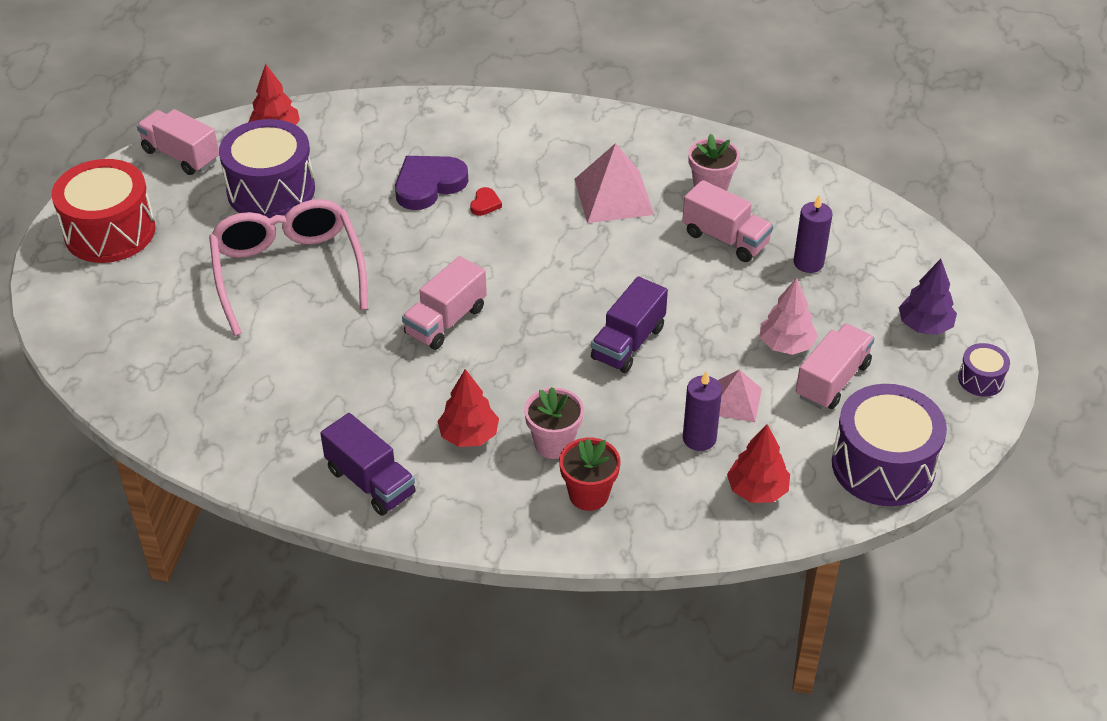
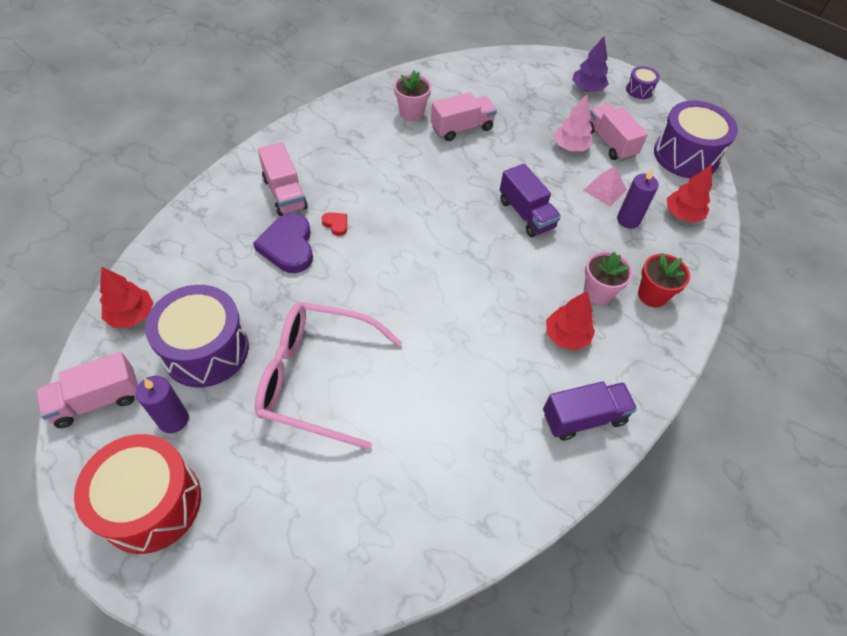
camera: 65 degrees left, 10 degrees up
pink truck [402,256,487,350] -> pink truck moved to [258,142,308,216]
pink pyramid [574,143,654,223] -> none
purple candle [794,194,832,273] -> purple candle moved to [136,376,189,433]

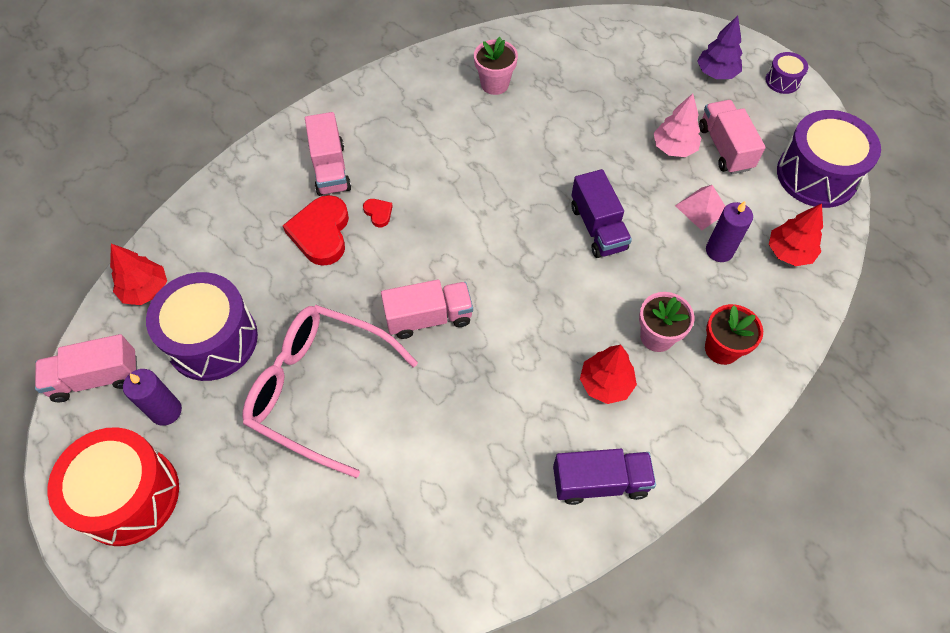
camera: 15 degrees right, 5 degrees up
purple heart [253,213,313,273] -> red heart [283,195,349,266]
pink truck [431,92,497,141] -> pink truck moved to [381,280,473,339]

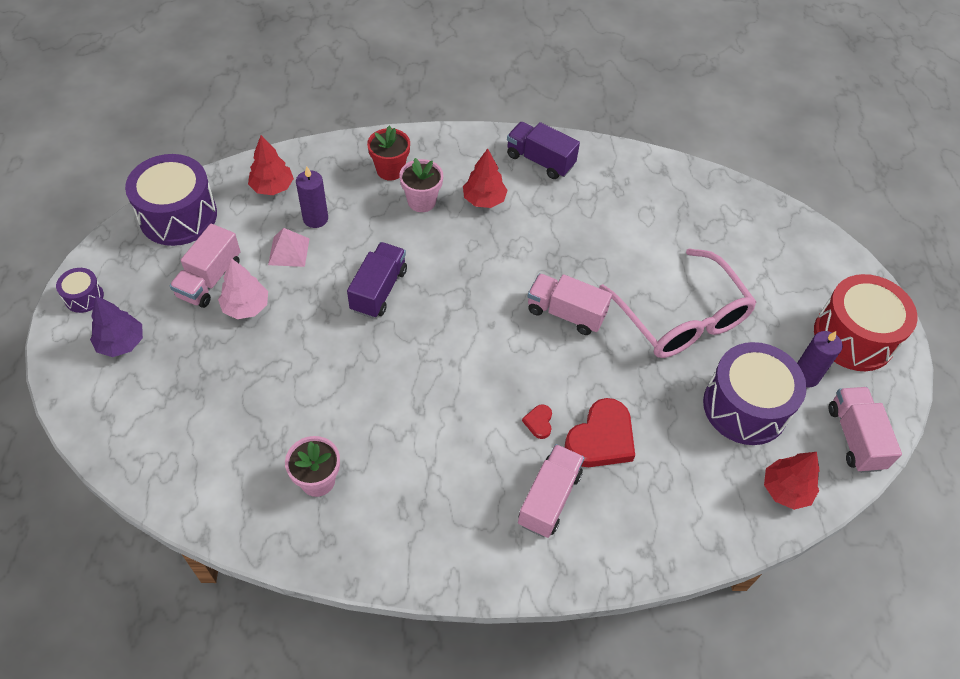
camera: 145 degrees left, 5 degrees down
pink truck [35,334,137,402] -> pink truck turned 120 degrees counterclockwise [829,387,902,473]

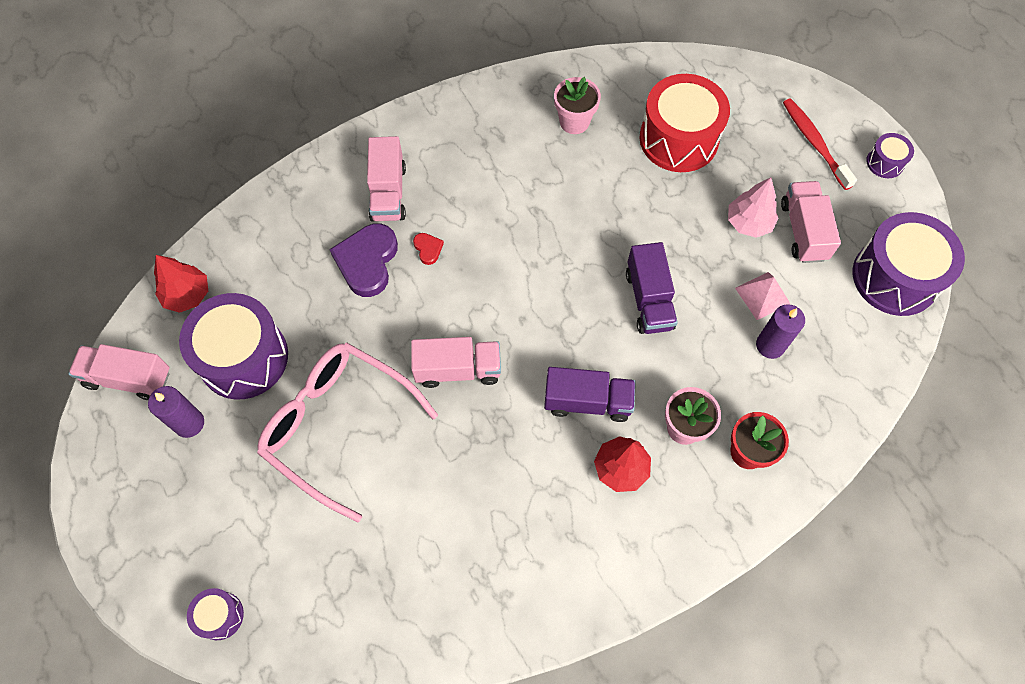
camera: 155 degrees right, 10 degrees up
purple tree [90,296,143,357] -> red toothbrush [783,98,857,190]
red tree [248,135,294,195] -> none
purple truck [507,122,580,179] -> purple truck moved to [544,367,636,422]
red heart [565,398,635,467] -> purple heart [329,223,398,297]
red drum [814,274,918,371] -> red drum moved to [639,74,730,172]
pink truck [829,387,902,473] -> pink truck turned 135 degrees clockwise [68,344,170,400]
none -> purple drum [187,588,244,640]

